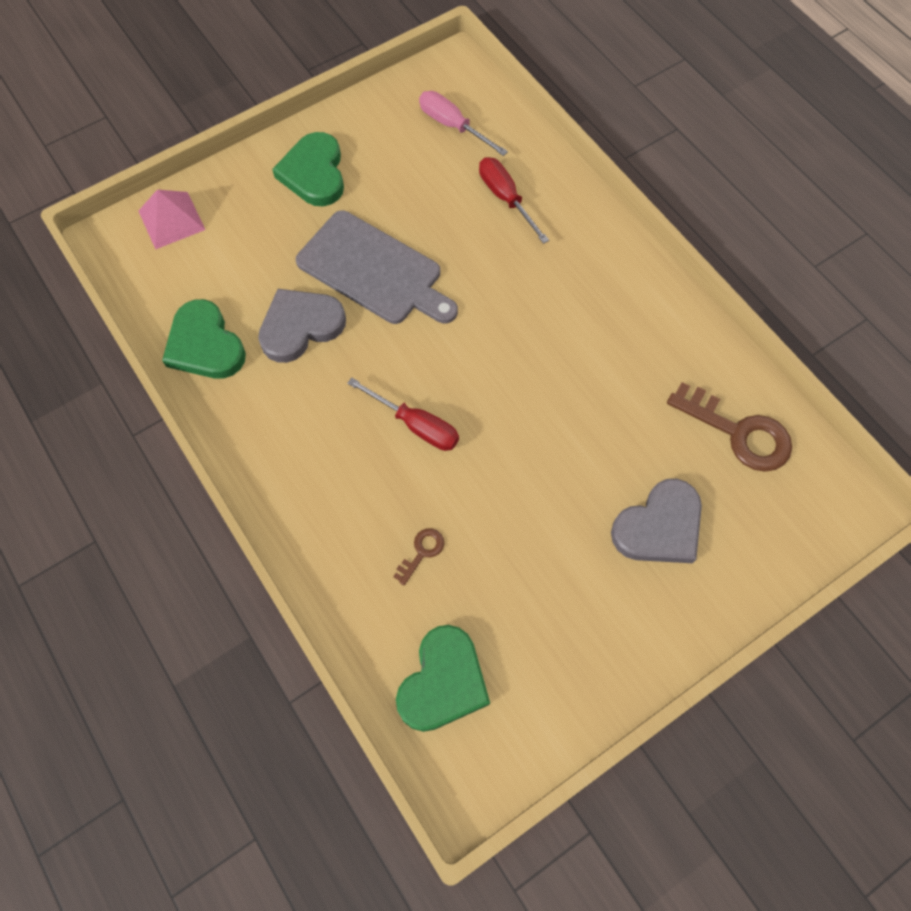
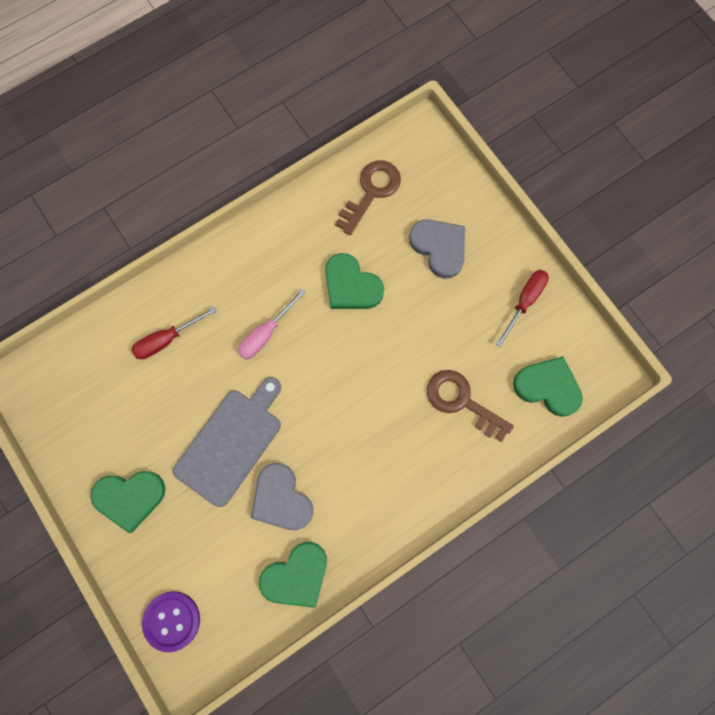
camera: 90 degrees left, 10 degrees up
pink pyramid [139,189,205,250] -> purple button [142,591,200,652]
red screwdriver [347,377,459,451] -> red screwdriver moved to [496,270,549,347]
brown key [393,528,444,586] -> brown key [427,370,514,442], size x2.11
pink screwdriver [419,91,508,156] -> pink screwdriver moved to [238,289,306,360]
none -> green heart [325,253,384,309]

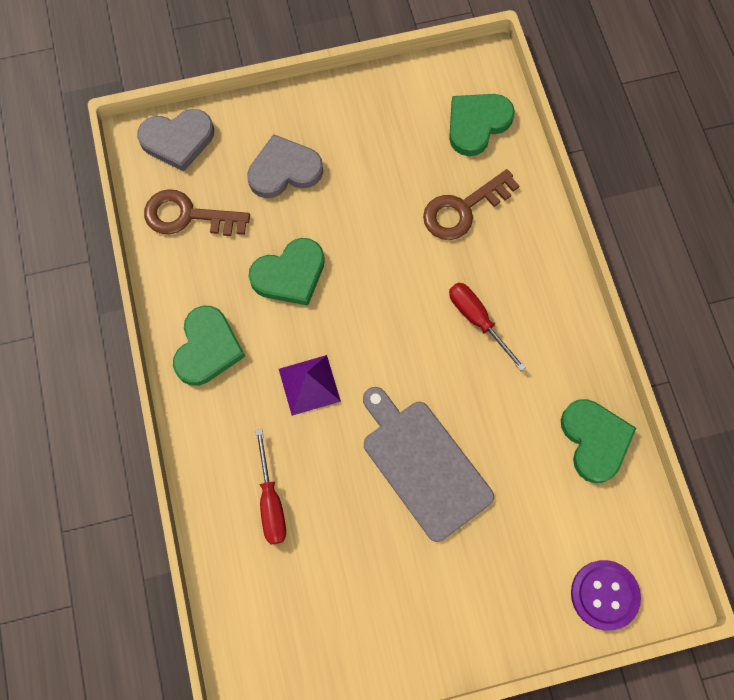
camera: 70 degrees left, 5 degrees down
green heart [90,471,165,533] -> green heart moved to [173,306,245,386]
pink screwdriver [238,289,306,360] -> purple pyramid [279,355,341,416]
grey heart [251,463,313,530] -> grey heart moved to [137,109,214,172]
brown key [335,161,401,235] -> brown key turned 45 degrees counterclockwise [144,189,250,236]
red screwdriver [496,270,549,347] -> red screwdriver moved to [449,283,526,371]

